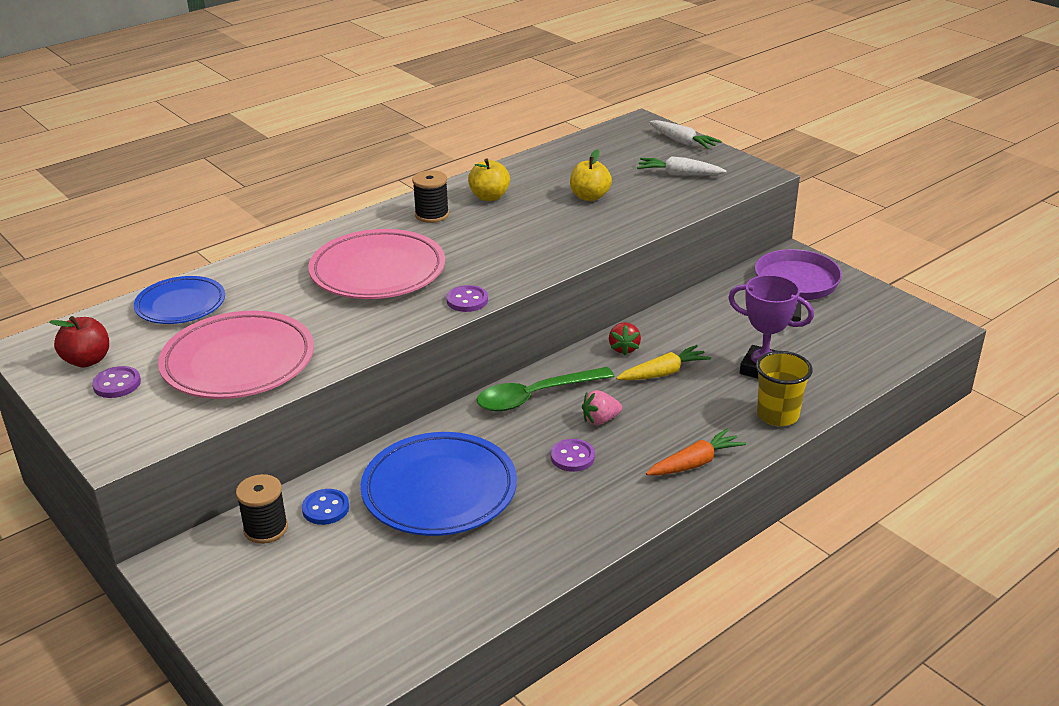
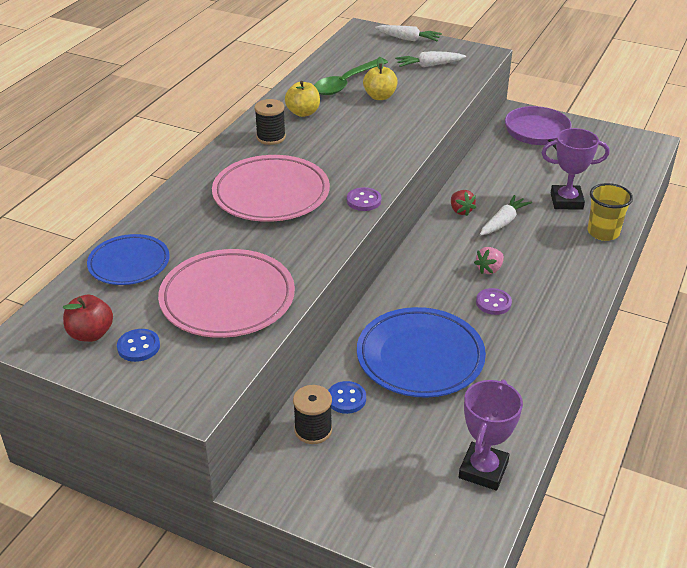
camera: 25 degrees left, 5 degrees up
purple button [92,366,141,398] -> blue button [117,329,160,362]
green spoon [477,367,615,411] -> green spoon moved to [314,58,388,95]
yellow carrot [616,345,711,381] -> white carrot [480,195,532,236]
orange carrot [646,428,746,475] -> none
none -> purple trophy [459,379,523,491]

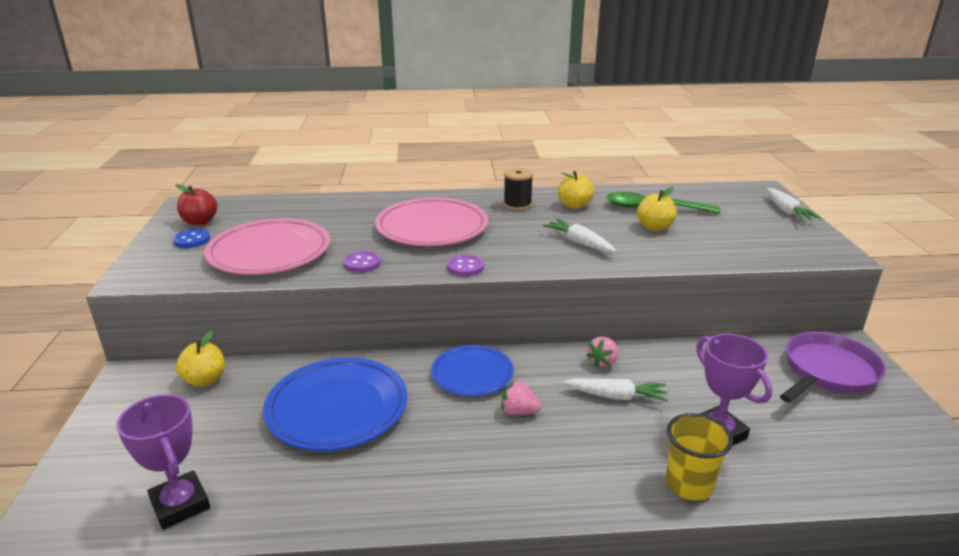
camera: 60 degrees right, 10 degrees down
blue plate [87,234,170,285] -> blue plate moved to [431,345,514,396]
black spool [293,385,332,444] -> yellow apple [176,330,225,387]
blue button [328,381,366,414] -> none
white carrot [395,51,466,67] -> white carrot moved to [543,219,616,252]
red strawberry [451,190,476,216] -> pink strawberry [586,337,618,368]
purple trophy [459,379,523,491] -> purple trophy turned 60 degrees clockwise [116,394,210,530]
purple button [476,288,512,315] -> purple button moved to [344,251,381,273]

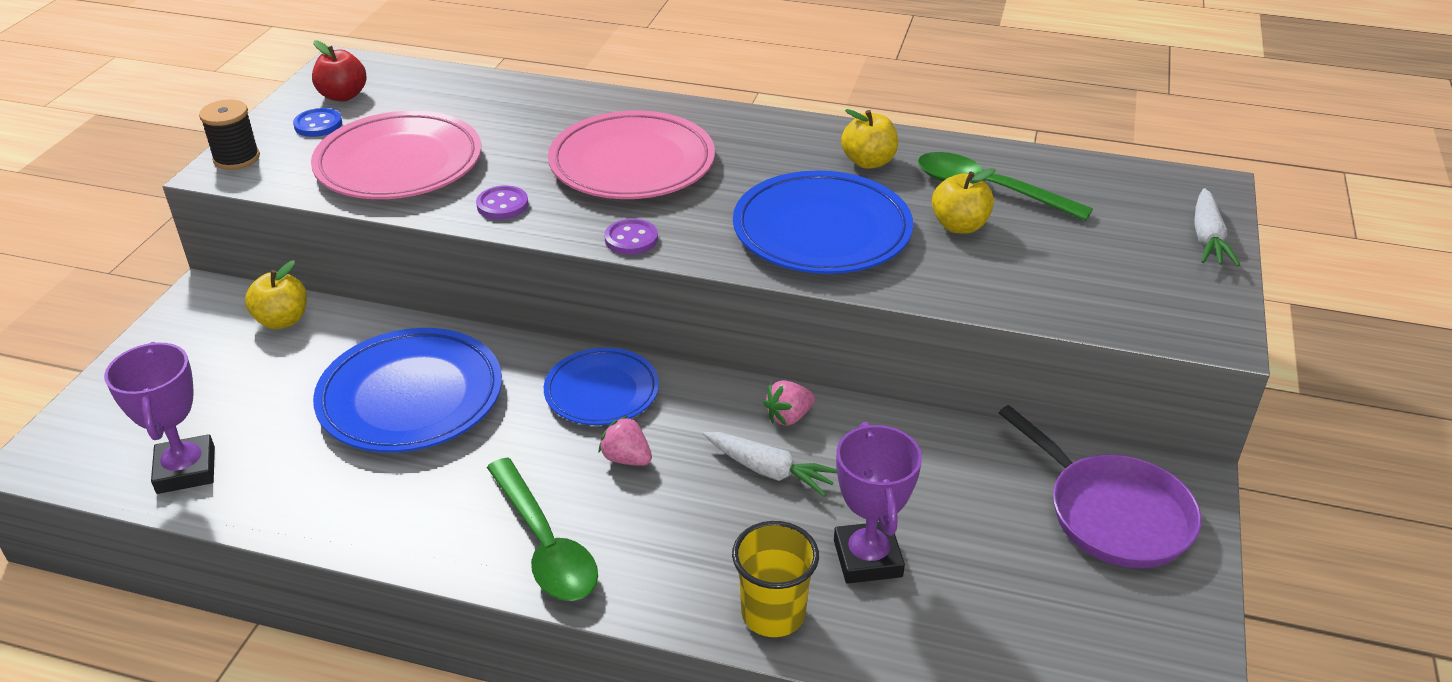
camera: 20 degrees right, 10 degrees up
black spool [503,168,533,210] -> black spool moved to [199,99,260,170]
white carrot [543,219,616,252] -> blue plate [733,170,913,274]
purple pan [780,332,886,403] -> purple pan turned 75 degrees clockwise [999,405,1202,568]
none -> green spoon [487,458,598,601]

